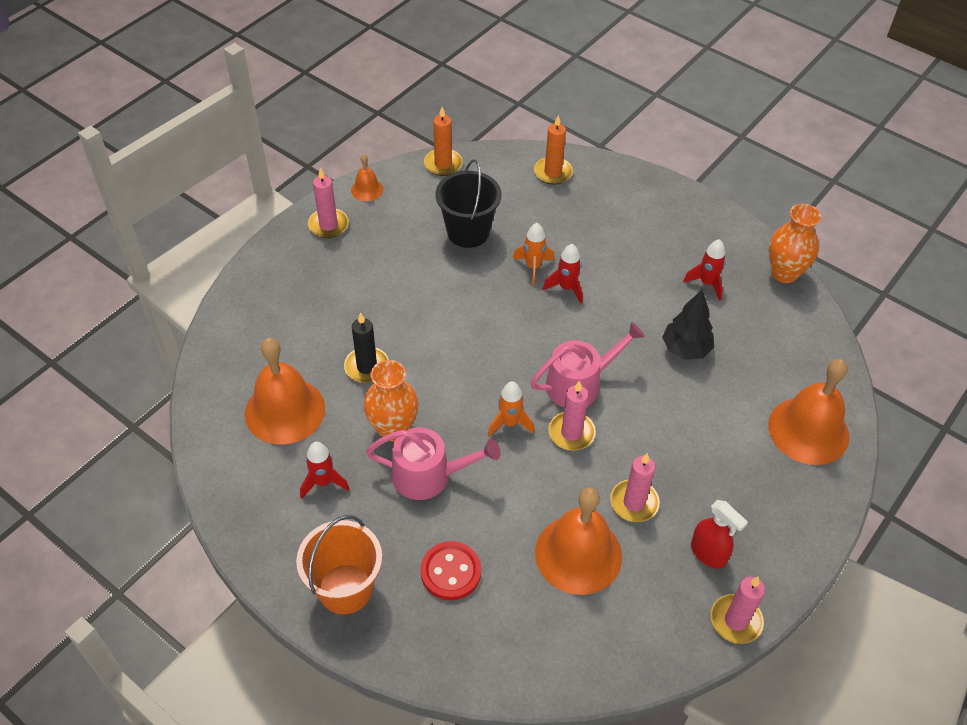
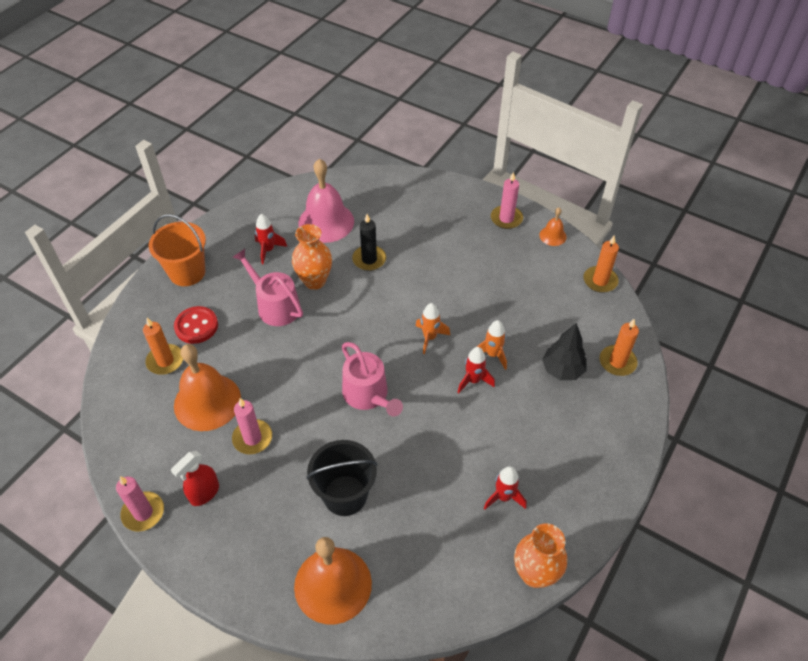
camera: 85 degrees right, 0 degrees up
orange bell [245,338,325,444] -> pink bell [298,159,354,243]
pink watering can [366,427,501,500] -> pink watering can turned 135 degrees clockwise [233,249,303,326]
black bucket [436,159,502,248] -> black bucket moved to [306,440,377,516]
orange rocket [488,381,535,436] -> orange rocket moved to [416,303,450,354]
pink candle [549,381,596,450] -> none
black tree [662,289,714,360] -> black tree moved to [542,323,587,380]
none -> orange candle [143,318,183,375]

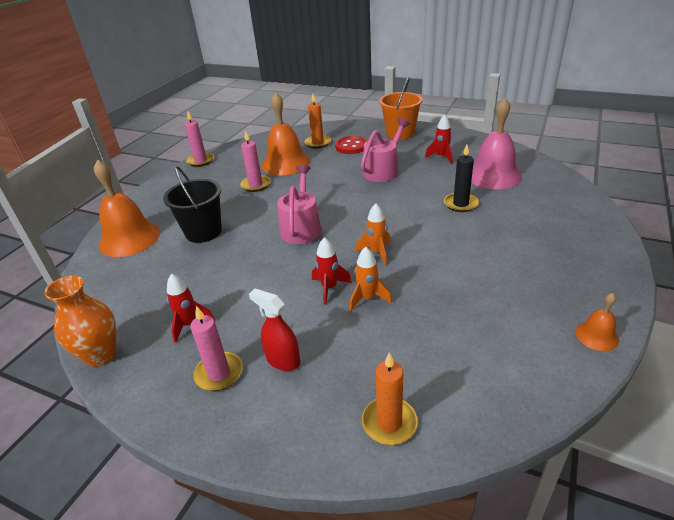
camera: 85 degrees right, 15 degrees down
red spray bottle [171,451,219,506] -> red spray bottle moved to [249,289,300,371]
orange vase [292,224,332,290] -> none
pink watering can [342,342,403,417] -> pink watering can turned 135 degrees clockwise [277,165,321,244]
pink candle [491,172,523,229] -> pink candle moved to [190,306,243,391]
black tree [542,323,587,380] -> none
orange candle [584,235,619,293] -> none

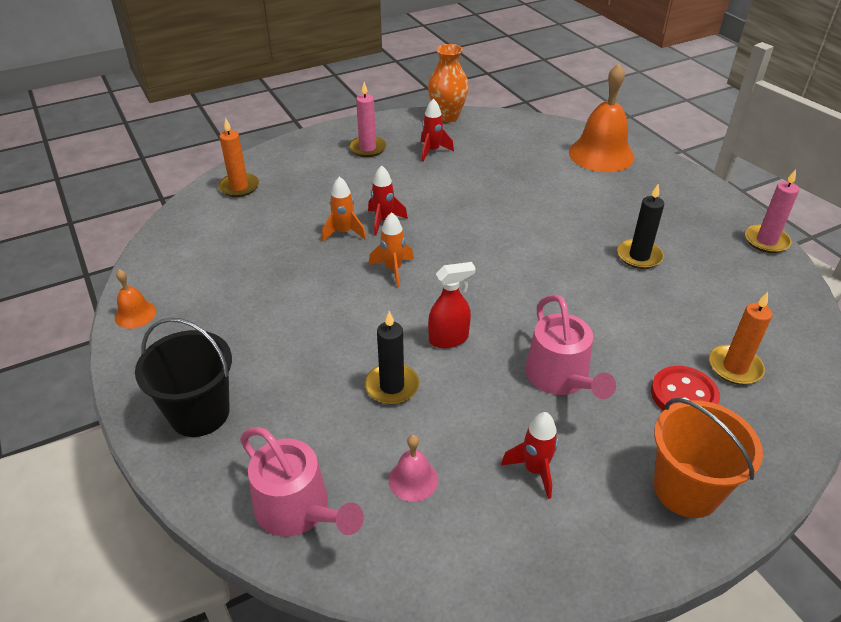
camera: 125 degrees right, 5 degrees up
black bucket [163,166,222,243] -> black bucket moved to [135,318,232,437]
pink candle [240,130,271,192] -> black candle [617,184,664,269]
red spray bottle [249,289,300,371] -> red spray bottle moved to [428,262,476,348]
orange bell [262,92,310,175] -> none
pink watering can [277,165,321,244] -> pink watering can moved to [240,427,364,537]
pink bell [471,97,522,189] -> pink bell [389,435,438,502], size x0.48

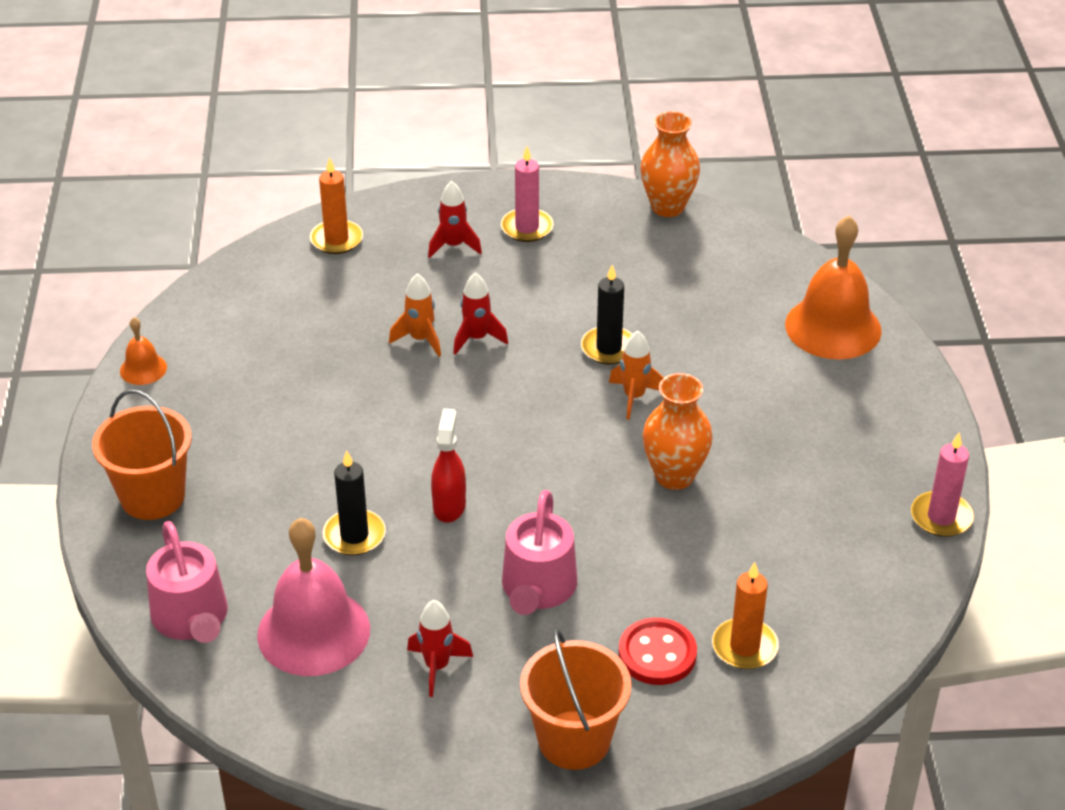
camera: 25 degrees right, 0 degrees up
black bucket [135,318,232,437] -> orange bucket [92,389,192,520]
orange rocket [369,212,414,287] -> orange rocket moved to [609,331,664,420]
pink bell [389,435,438,502] -> pink bell [257,518,370,676], size x2.10
red rocket [421,99,454,162] -> red rocket moved to [428,181,482,258]
red spray bottle [428,262,476,348] -> red spray bottle turned 90 degrees counterclockwise [431,409,466,523]
black candle [617,184,664,269] -> black candle moved to [581,265,632,365]
none -> orange vase [643,373,713,490]

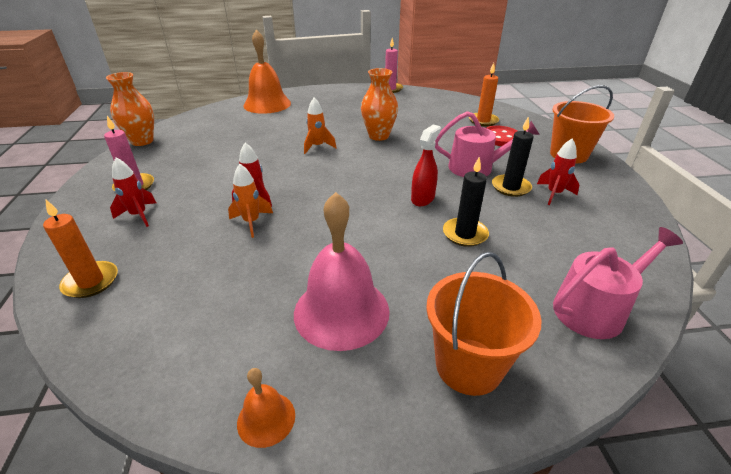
camera: 95 degrees left, 5 degrees down
pink bell [257,518,370,676] -> pink bell moved to [294,192,389,351]
red spray bottle [431,409,466,523] -> red spray bottle turned 120 degrees clockwise [411,125,441,206]
black candle [581,265,632,365] -> black candle moved to [492,116,534,197]

